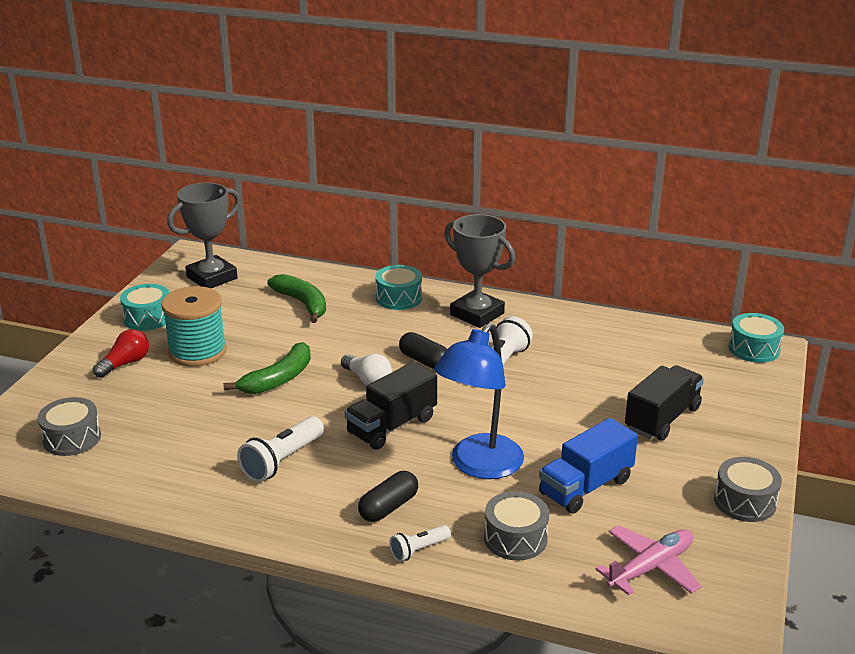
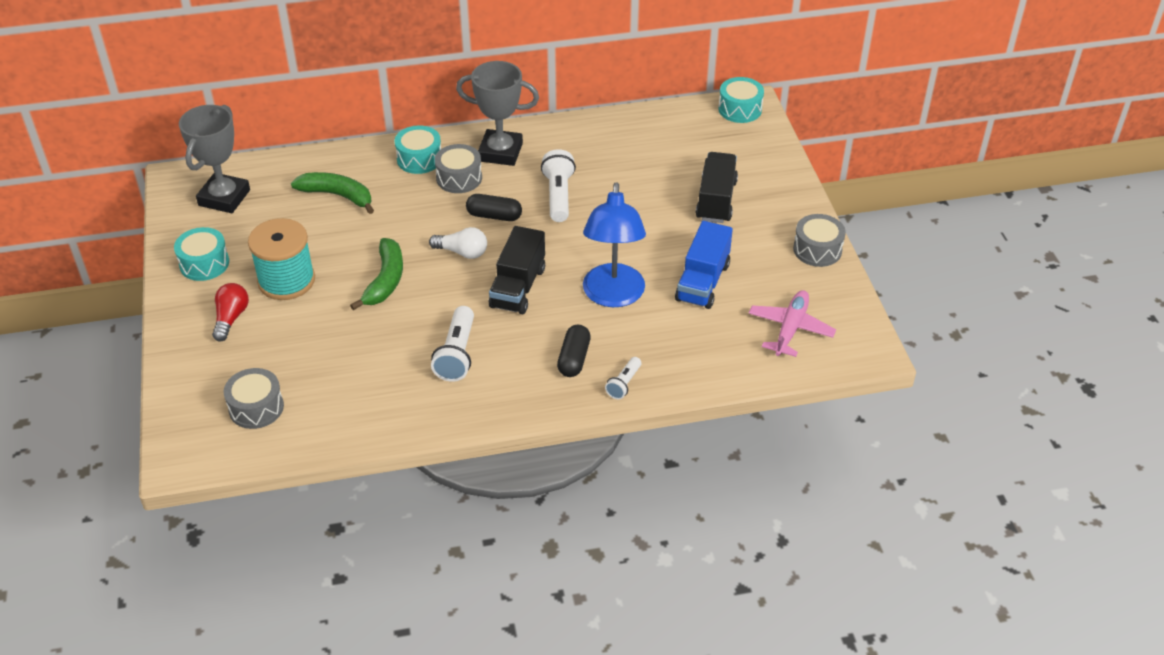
camera: 30 degrees left, 15 degrees up
grey drum [484,491,549,561] -> grey drum moved to [434,144,482,193]

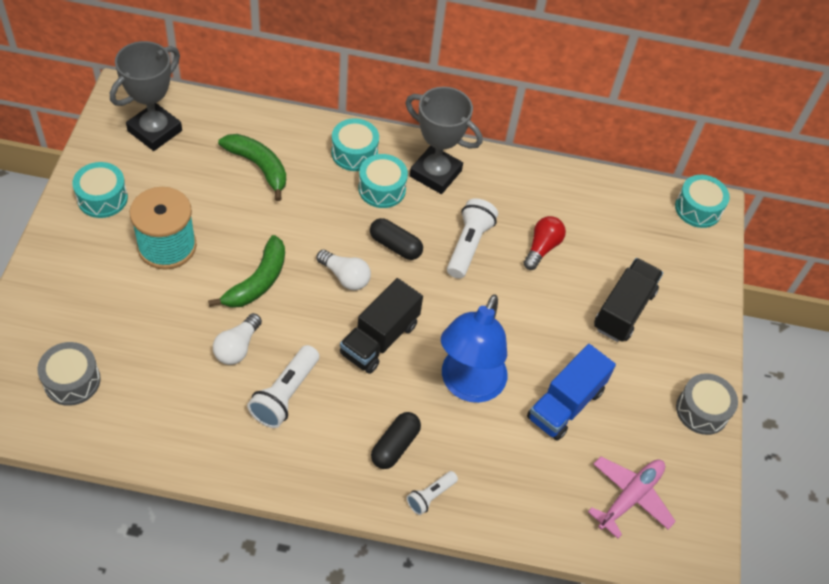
camera: 15 degrees right, 10 degrees up
red light bulb [212,283,249,342] -> red light bulb moved to [524,216,566,270]
grey drum [434,144,482,193] -> turquoise drum [358,154,408,208]
none -> white light bulb [213,313,262,365]

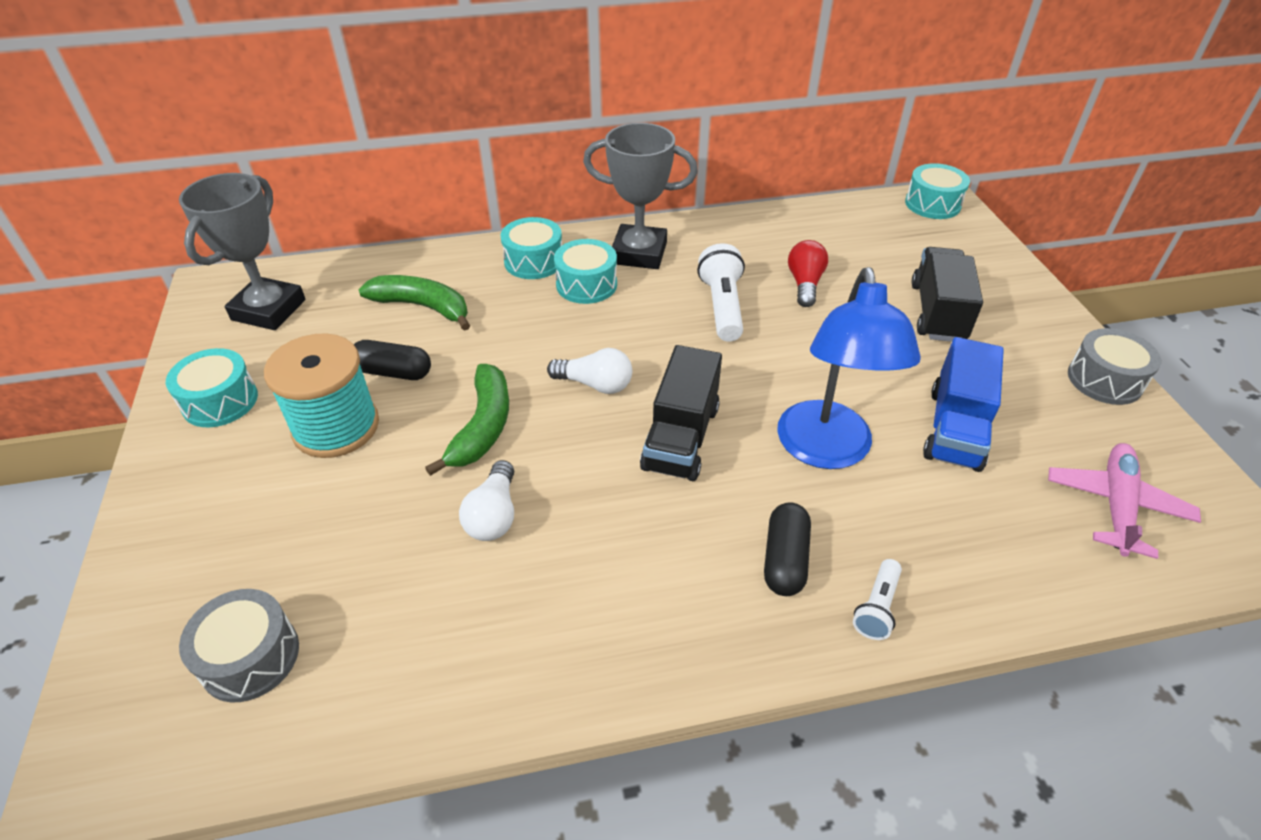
camera: 15 degrees left, 10 degrees down
white flashlight [247,345,319,428] -> none
black capsule [370,218,423,260] -> black capsule moved to [354,340,431,380]

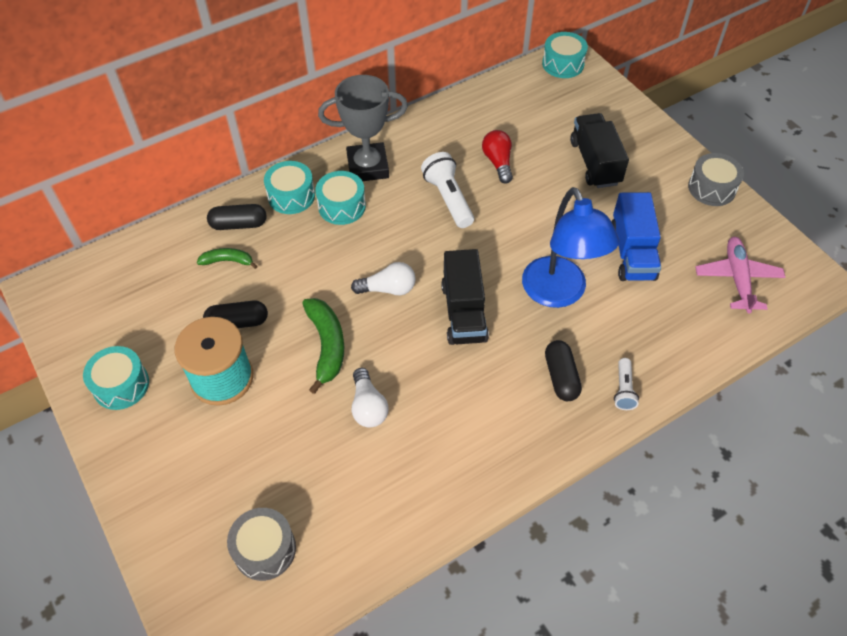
camera: 20 degrees left, 10 degrees up
grey trophy [179,173,306,330] -> none
green banana [359,275,470,331] -> green banana [197,248,257,269], size x0.59
none -> black capsule [207,204,266,230]

